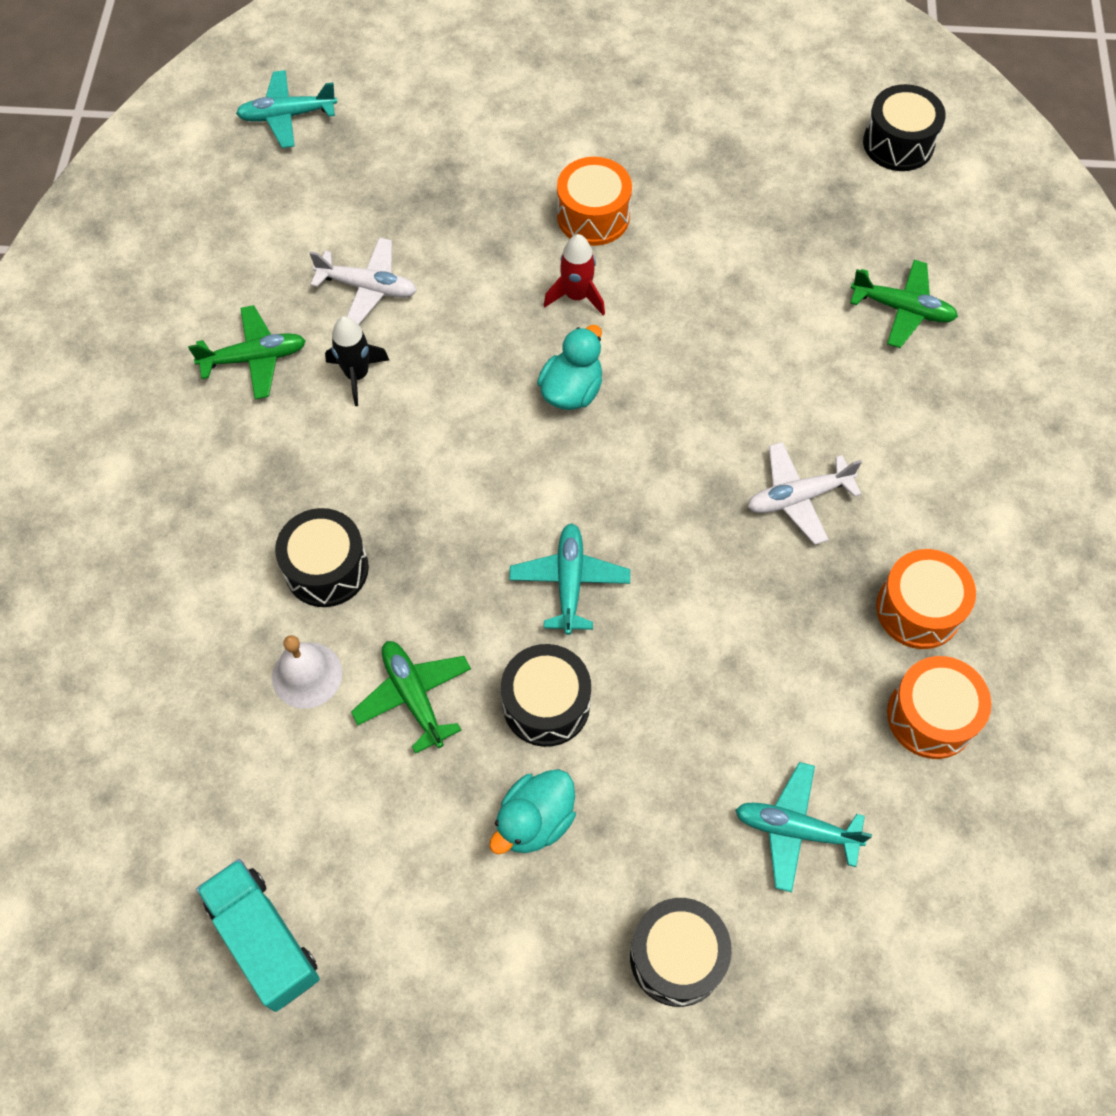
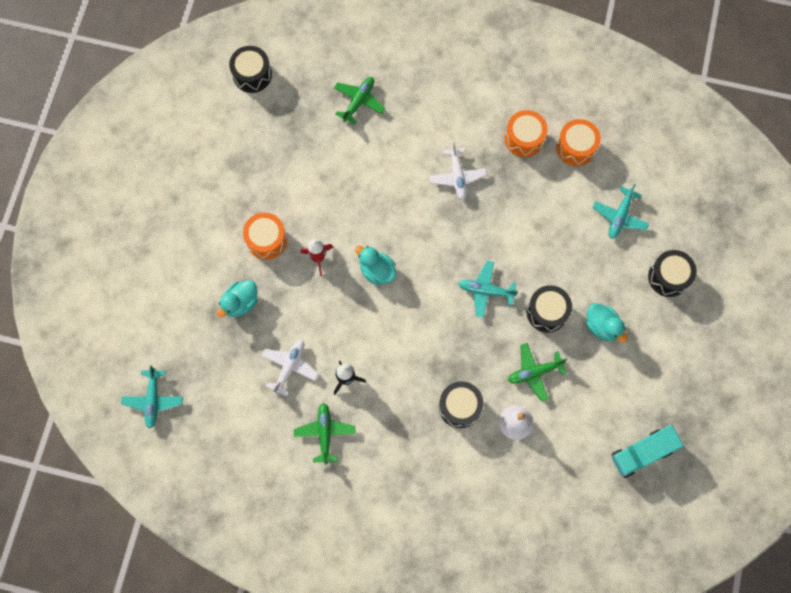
camera: 80 degrees left, 10 degrees up
none -> turquoise duck [217,280,258,317]

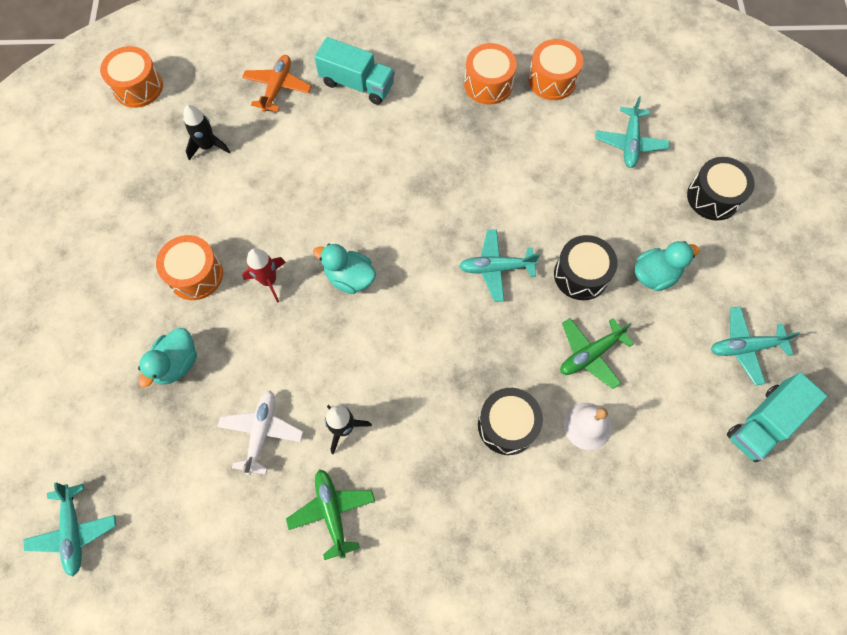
camera: 15 degrees left, 5 degrees down
black drum [229,46,272,93] -> orange drum [100,46,163,108]
green plane [334,77,385,125] -> orange plane [242,55,312,112]
white plane [429,142,487,200] -> none
turquoise duck [586,303,627,342] -> turquoise duck turned 60 degrees counterclockwise [635,241,700,291]
none -> black rocket [183,105,230,161]
none -> turquoise truck [314,37,395,105]
none -> turquoise plane [711,306,800,385]

